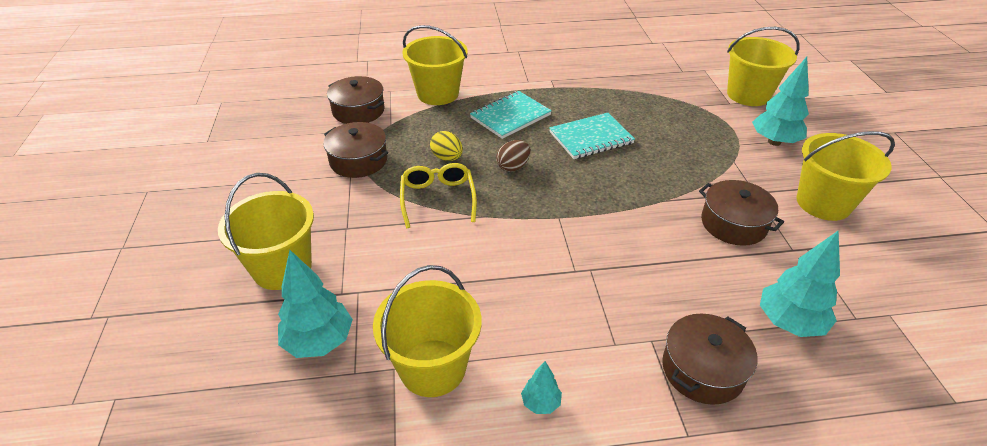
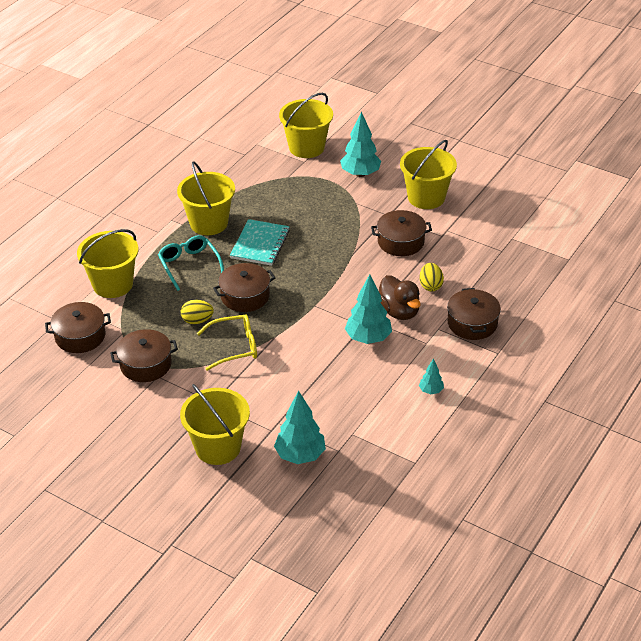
camera: 50 degrees left, 0 degrees up
yellow bucket [373,265,482,397] -> yellow bucket moved to [177,162,235,235]
yellow glasses [400,163,477,228] -> yellow glasses turned 135 degrees clockwise [197,314,257,371]
turquoise notebook [470,91,552,139] -> turquoise glasses [158,235,224,291]
brown egg [496,140,531,172] -> brown pot [213,263,275,312]
turquoise tree [760,230,840,337] -> turquoise tree moved to [345,274,392,344]
none -> brown duck [379,275,421,320]
none -> yellow egg [419,263,444,291]

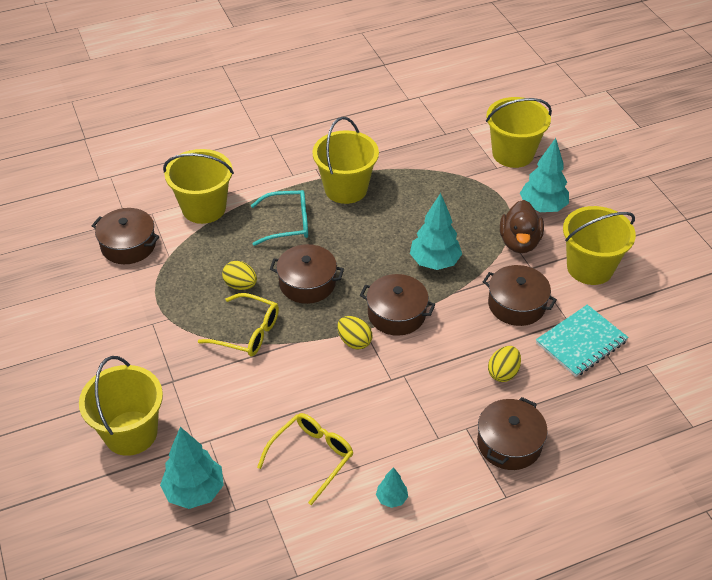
camera: 35 degrees right, 5 degrees up
brown pot [110,329,178,382] -> brown pot moved to [360,274,436,336]
turquoise glasses [158,235,224,291] -> turquoise glasses turned 75 degrees clockwise [251,190,308,246]
turquoise notebook [230,219,290,266] -> turquoise notebook moved to [536,305,629,377]
turquoise tree [345,274,392,344] -> turquoise tree moved to [410,193,462,270]
brown duck [379,275,421,320] -> brown duck moved to [500,200,544,253]
none -> yellow glasses [257,413,354,505]
none -> yellow egg [337,316,372,350]

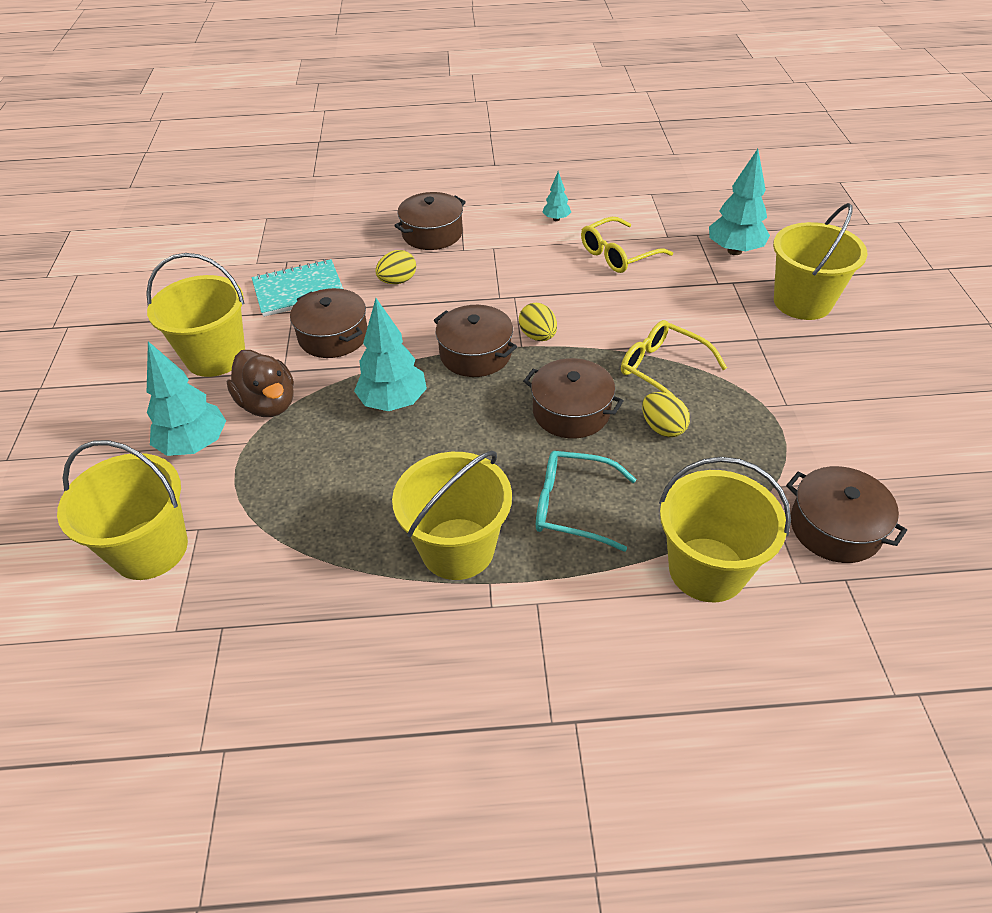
camera: 160 degrees left, 0 degrees up
brown duck [500,200,544,253] -> brown duck turned 120 degrees clockwise [227,350,294,417]

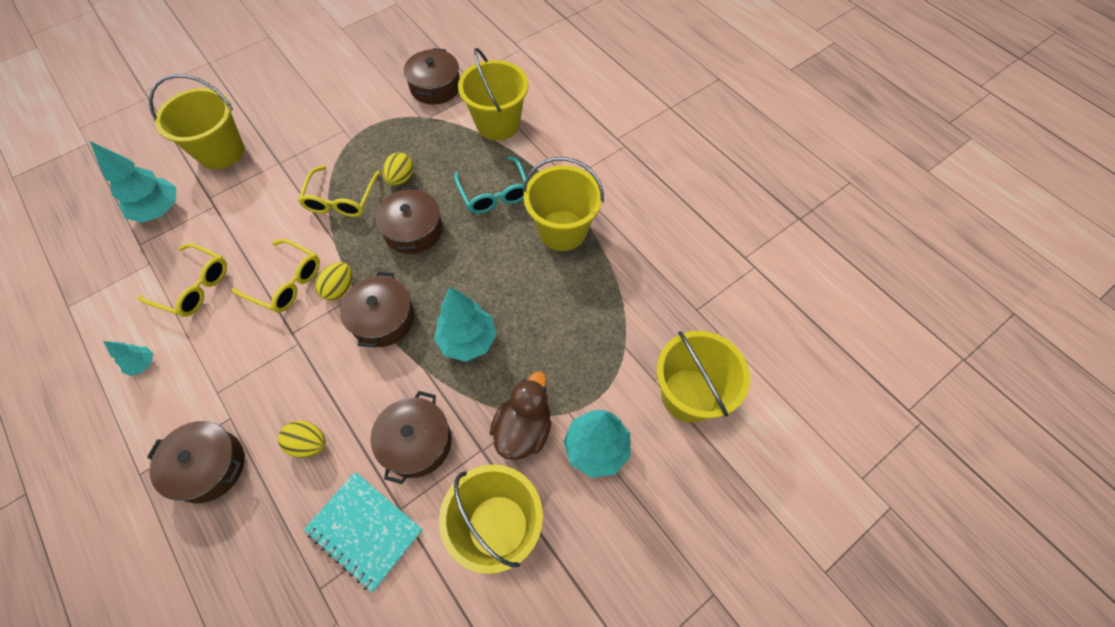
camera: 125 degrees left, 15 degrees up
none -> yellow glasses [231,239,320,313]

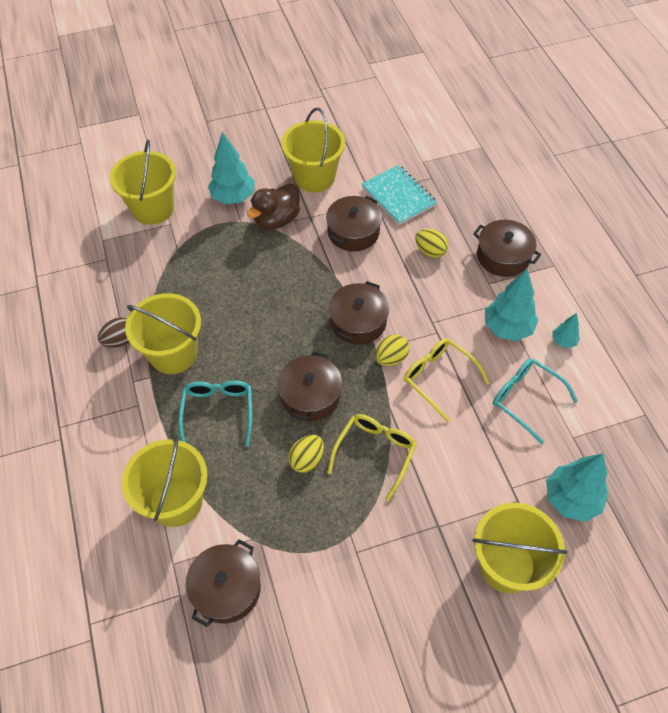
camera: 160 degrees left, 5 degrees down
yellow glasses [137,243,227,317] -> turquoise glasses [493,358,578,444]
turquoise tree [434,287,497,362] -> turquoise tree moved to [485,269,538,341]
none -> brown egg [98,317,129,348]

